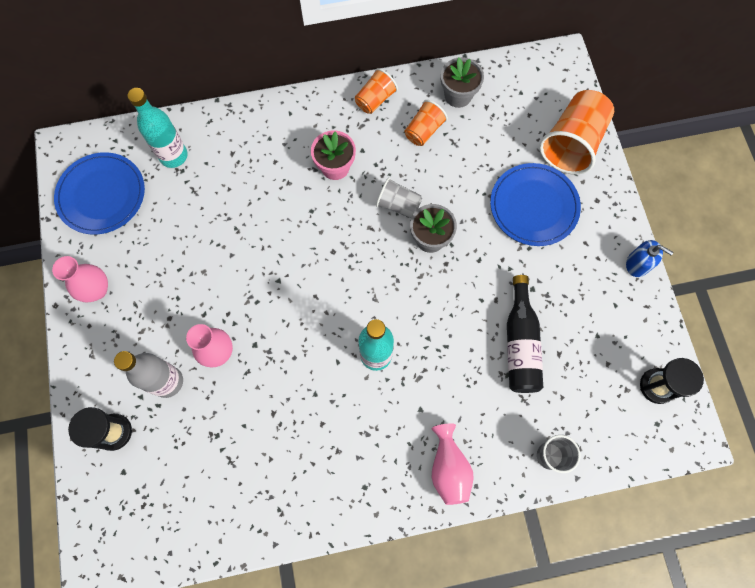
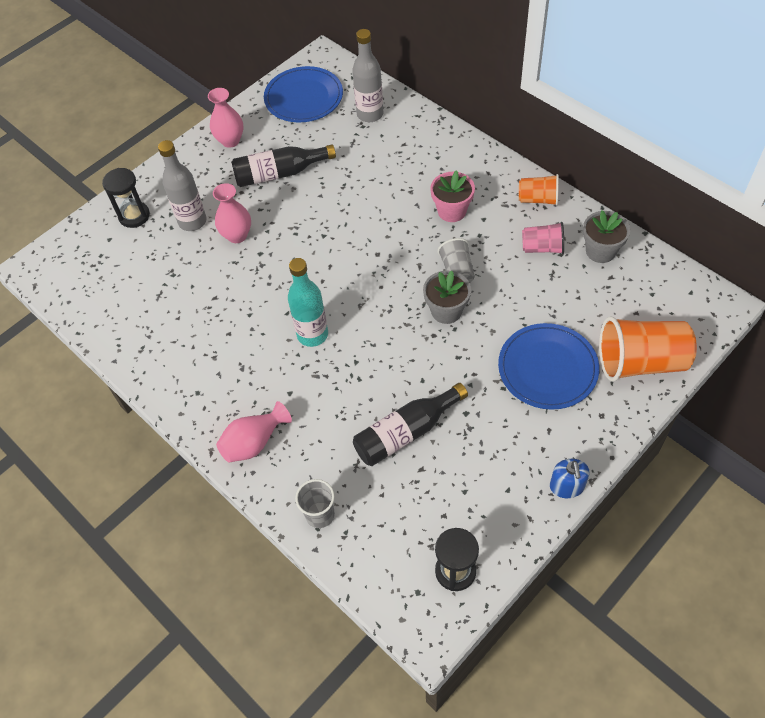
camera: 60 degrees right, 15 degrees down
turquoise bottle [127,88,188,168] -> grey bottle [352,29,383,122]
orange cup [405,100,448,146] -> pink cup [522,222,564,254]
none -> black bottle [231,144,336,187]

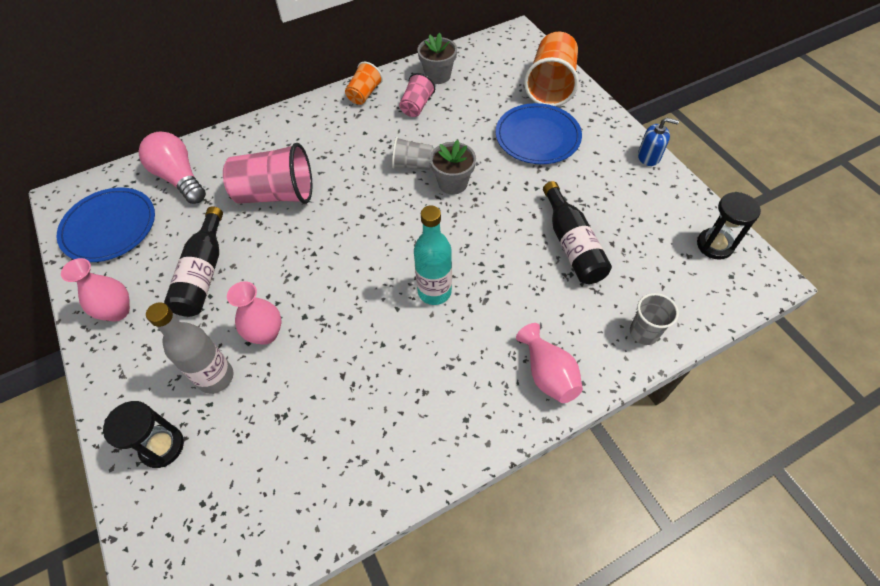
camera: 75 degrees left, 0 degrees up
grey bottle [352,29,383,122] -> pink light bulb [138,131,206,204]
pink flower pot [430,170,475,222] -> none
none -> pink cup [223,143,312,204]

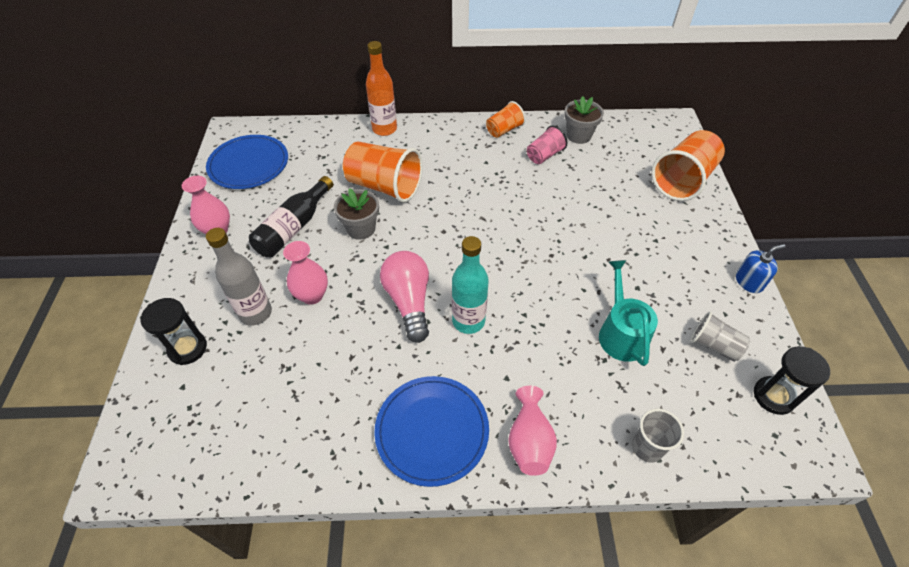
camera: 25 degrees right, 5 degrees down
pink light bulb [138,131,206,204] -> pink light bulb moved to [380,251,429,343]
pink cup [223,143,312,204] -> orange cup [343,141,423,203]
grey cup [392,137,434,170] -> grey cup moved to [690,312,750,362]
grey flower pot [430,140,476,195] -> grey flower pot moved to [334,188,379,240]
blue plate [496,103,582,164] -> blue plate moved to [374,376,489,487]
black bottle [543,181,612,284] -> turquoise watering can [599,260,658,366]
blue soap dispenser [638,118,679,166] -> blue soap dispenser turned 60 degrees counterclockwise [736,244,786,293]
none -> orange bottle [366,41,397,136]

